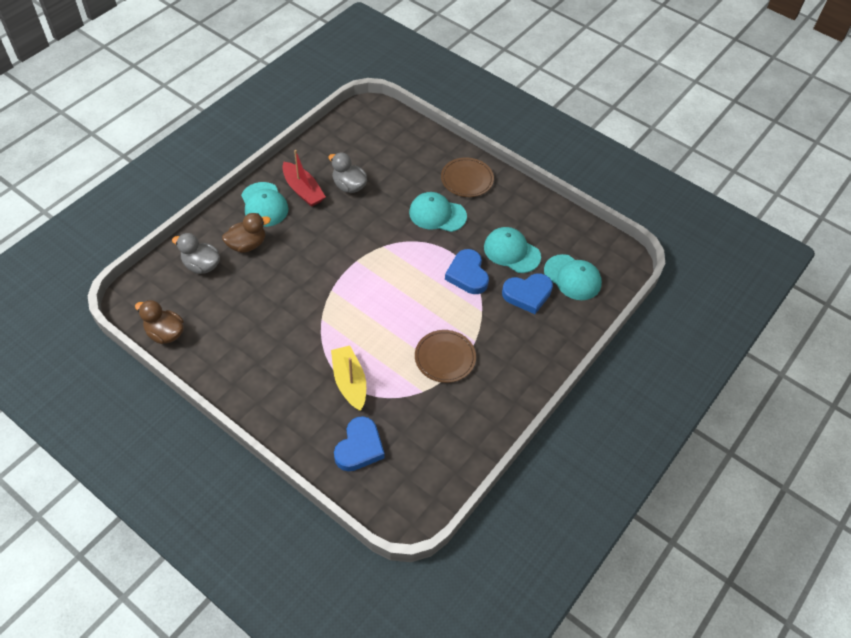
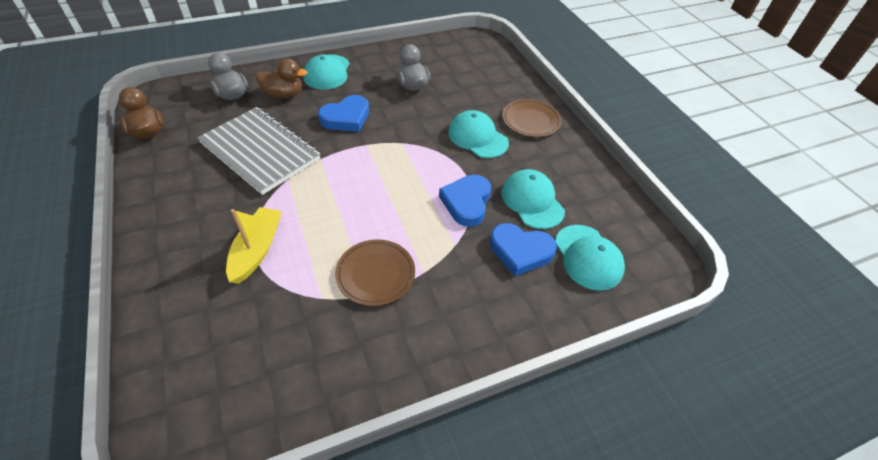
camera: 30 degrees right, 5 degrees down
red boat [282,150,326,207] -> none
blue heart [334,416,385,471] -> blue heart moved to [318,95,369,132]
none -> grey notebook [197,107,320,195]

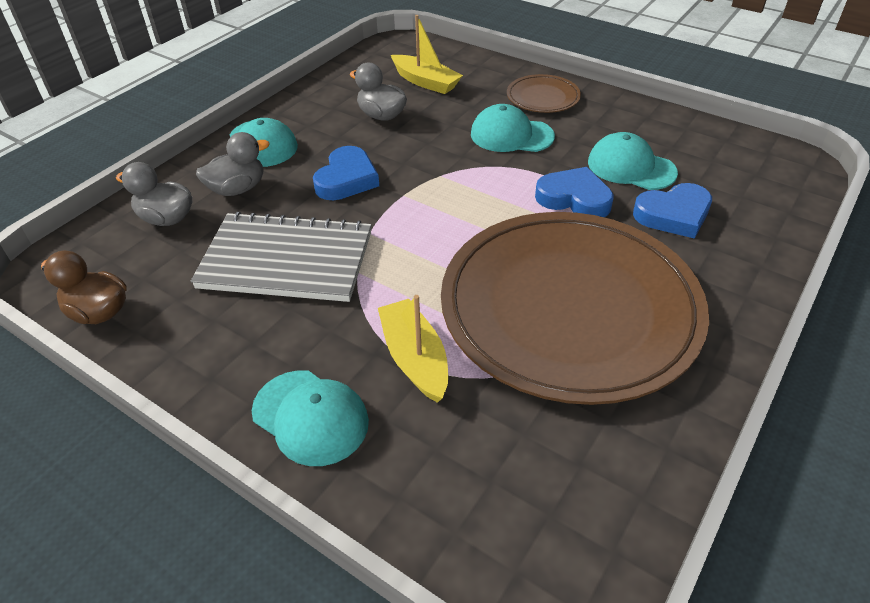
camera: 30 degrees left, 5 degrees down
brown duck [256,59,308,98] -> grey duck [196,132,270,196]
brown plate [335,239,415,306] -> brown plate [441,212,709,405], size x2.49
blue heart [439,175,491,227] -> blue heart turned 135 degrees clockwise [535,167,614,217]
turquoise cap [555,225,625,291] -> turquoise cap moved to [252,370,369,466]
none -> yellow boat [391,15,463,94]

